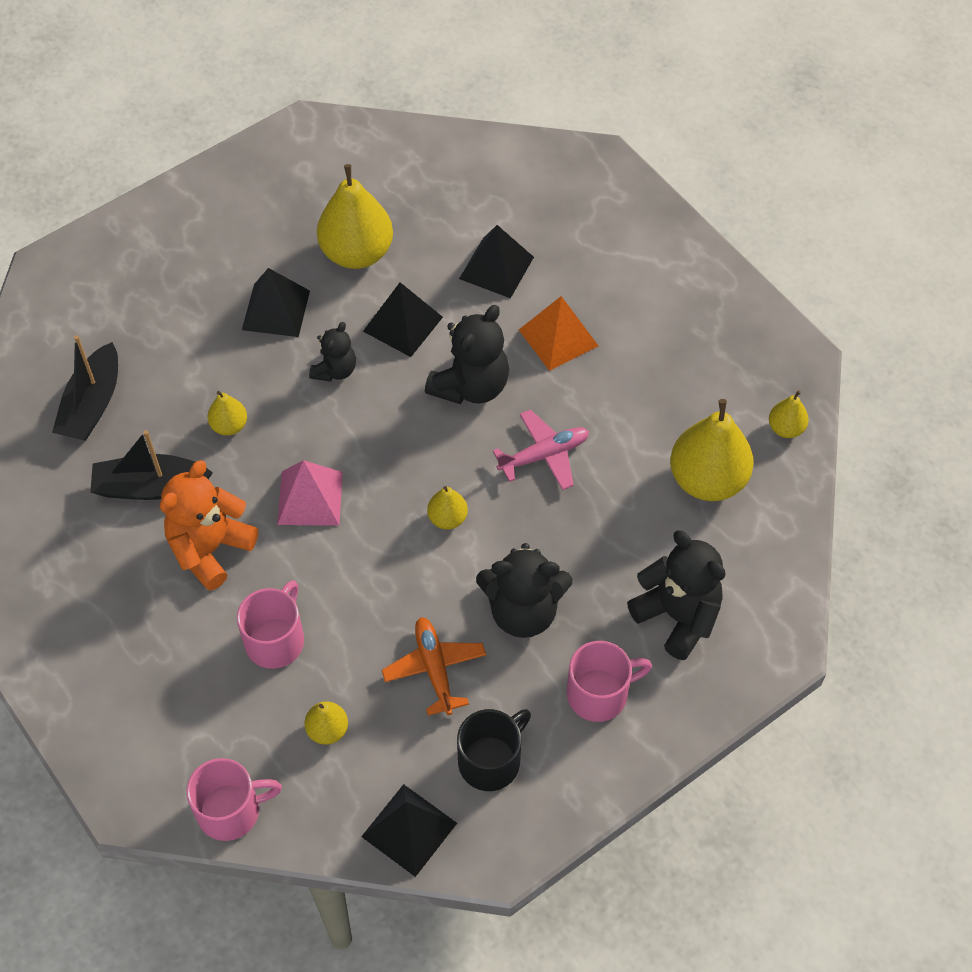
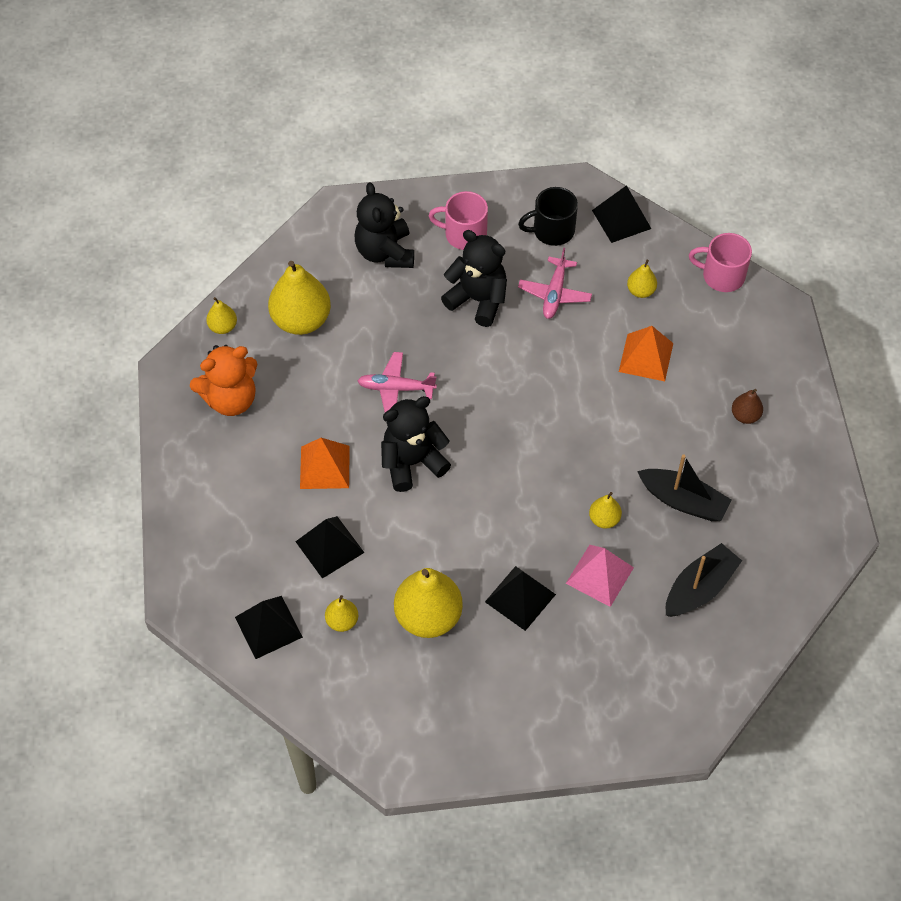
camera: 150 degrees left, 0 degrees up
orange teddy bear [160,460,258,591] -> orange teddy bear moved to [190,345,257,416]
pink mug [237,580,304,669] -> orange pyramid [619,326,673,381]
pink pyramid [277,460,343,526] -> pink pyramid moved to [566,545,634,607]
black teddy bear [309,322,356,382] -> none
black pyramid [363,282,443,357] -> black pyramid moved to [235,596,303,659]
orange plane [382,617,486,716] -> pink plane [518,248,592,319]
yellow pear [427,486,468,530] -> yellow pear moved to [325,595,358,632]
none -> brown pear [732,389,763,424]

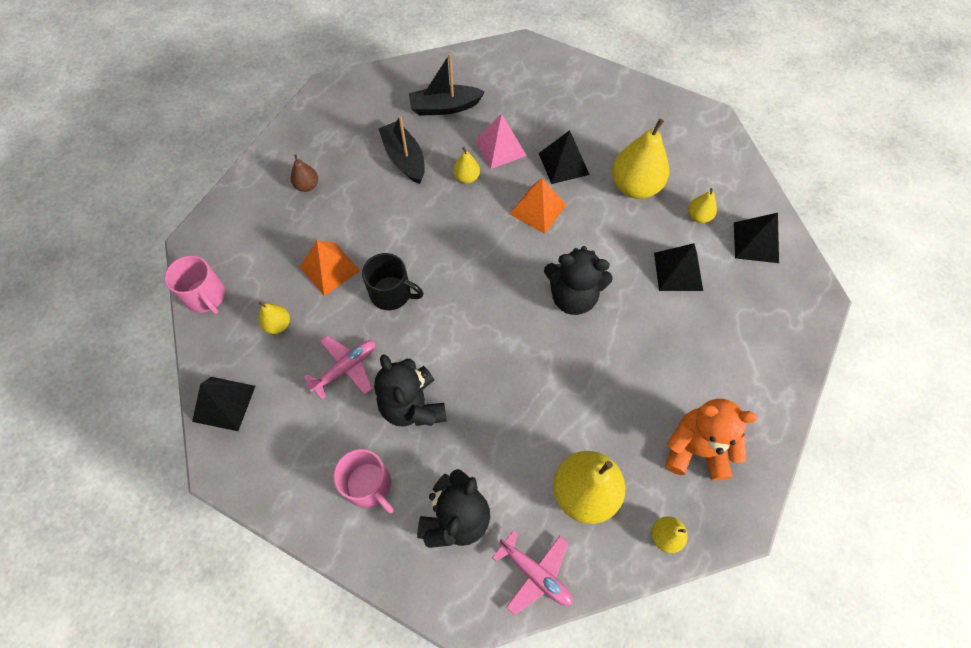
camera: 145 degrees left, 5 degrees up
orange pyramid [300,438,350,489] -> orange pyramid moved to [510,178,566,234]
pink plane [358,352,437,412] -> pink plane moved to [492,530,573,615]
black mug [518,187,578,246] -> black mug moved to [362,253,424,310]

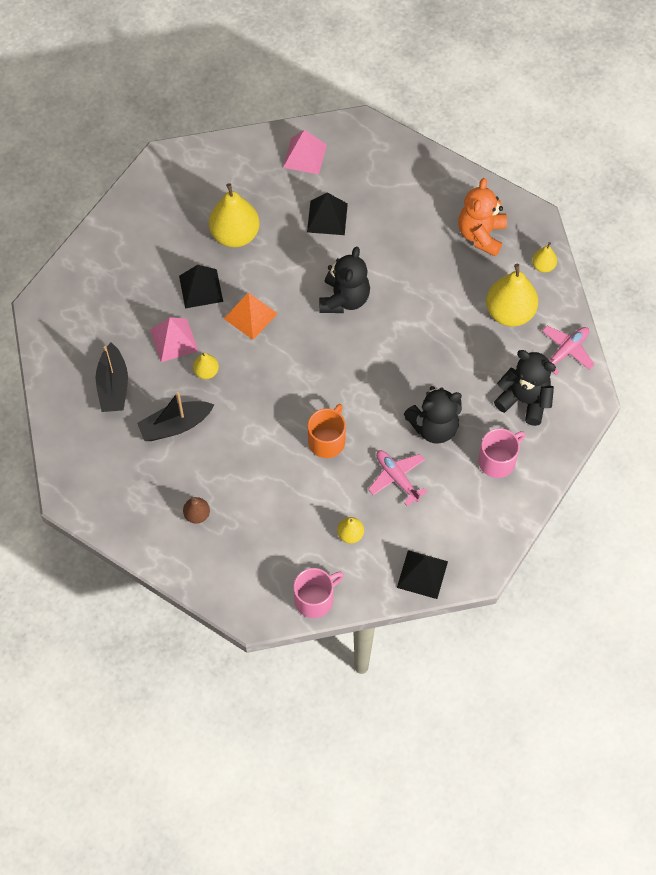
camera: 85 degrees left, 0 degrees up
orange pyramid [300,240,360,296] -> none
black mug [362,253,424,310] -> orange mug [308,404,346,458]
yellow pear [688,188,717,223] -> none
black pyramid [734,213,779,263] -> pink pyramid [283,130,327,174]

